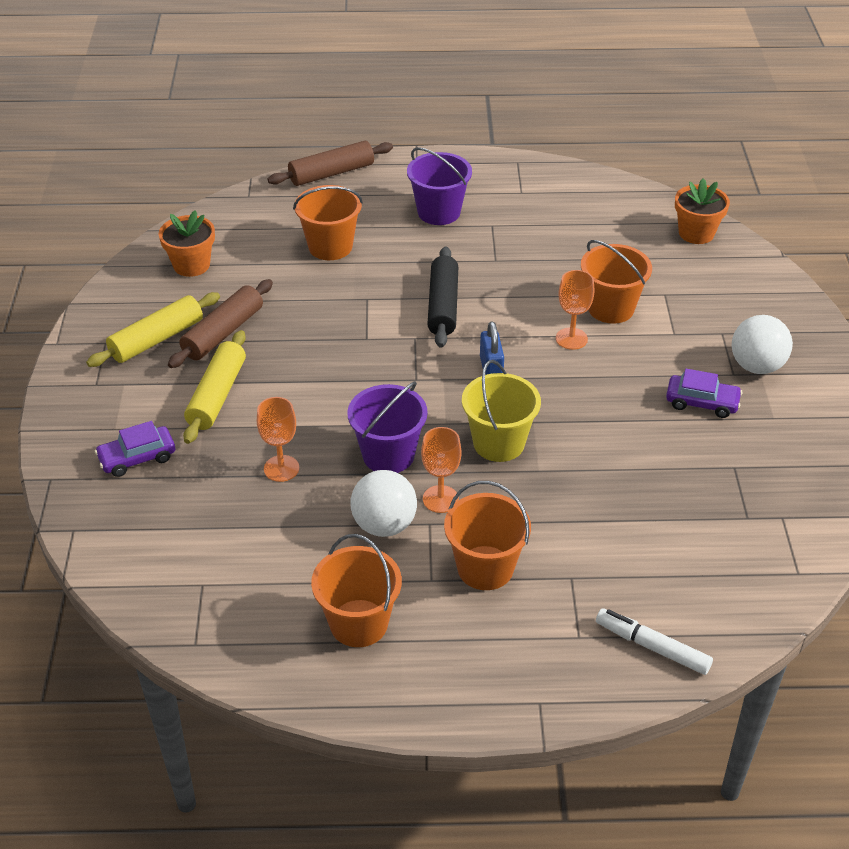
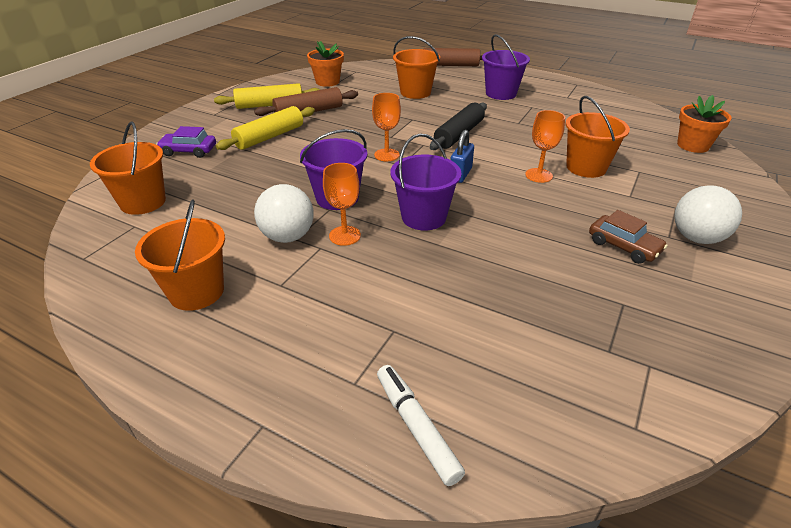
camera: 30 degrees right, 5 degrees down
orange goblet [257,397,299,482] -> orange goblet moved to [372,93,401,161]
orange bucket [444,481,531,590] -> orange bucket moved to [90,122,166,215]
yellow bucket [462,360,541,462] -> purple bucket [390,134,462,230]
purple car [666,369,742,418] -> brown car [589,210,668,264]

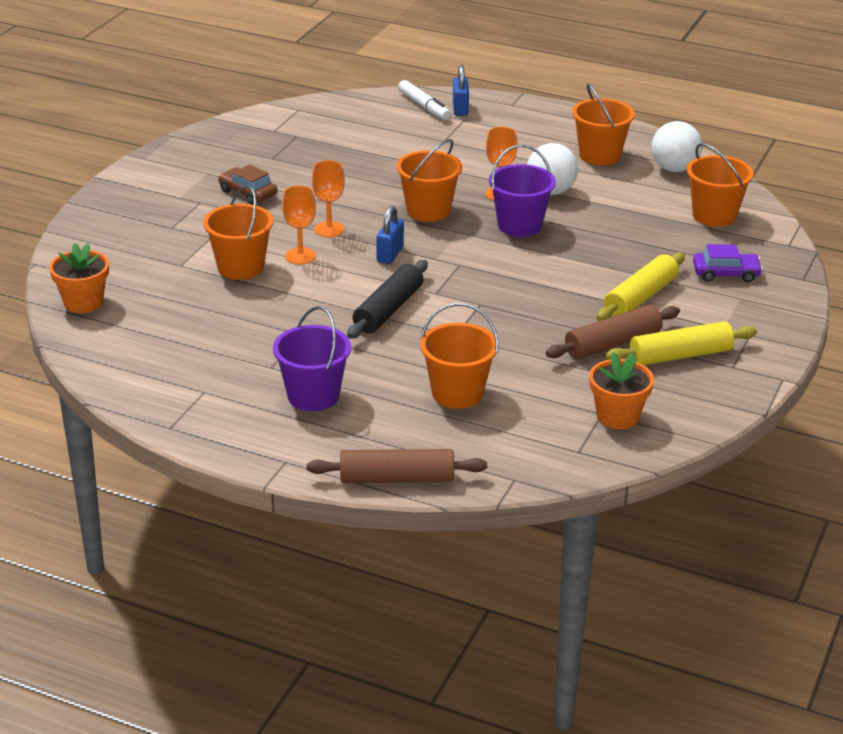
camera: 175 degrees right, 5 degrees down
orange goblet [372,93,401,161] -> orange goblet moved to [312,160,345,237]
purple bucket [390,134,462,230] -> orange bucket [396,139,462,222]
white ball [674,185,742,244] -> white ball moved to [652,121,702,172]
none -> blue padlock [453,65,469,116]

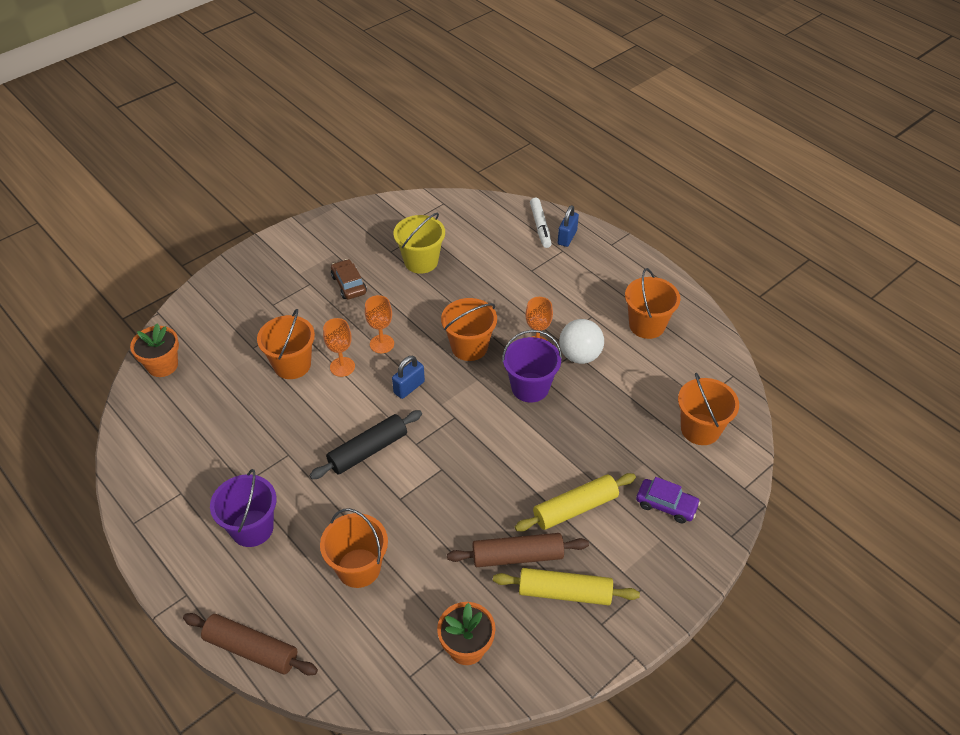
camera: 25 degrees right, 15 degrees up
white ball [652,121,702,172] -> none
none -> yellow bucket [393,213,445,274]

